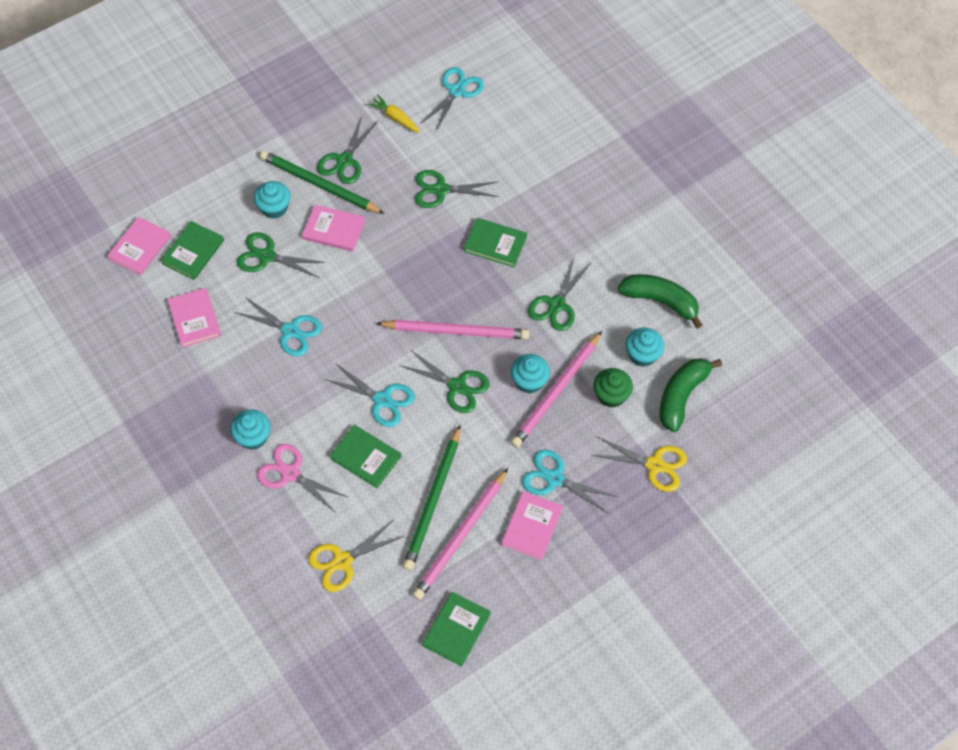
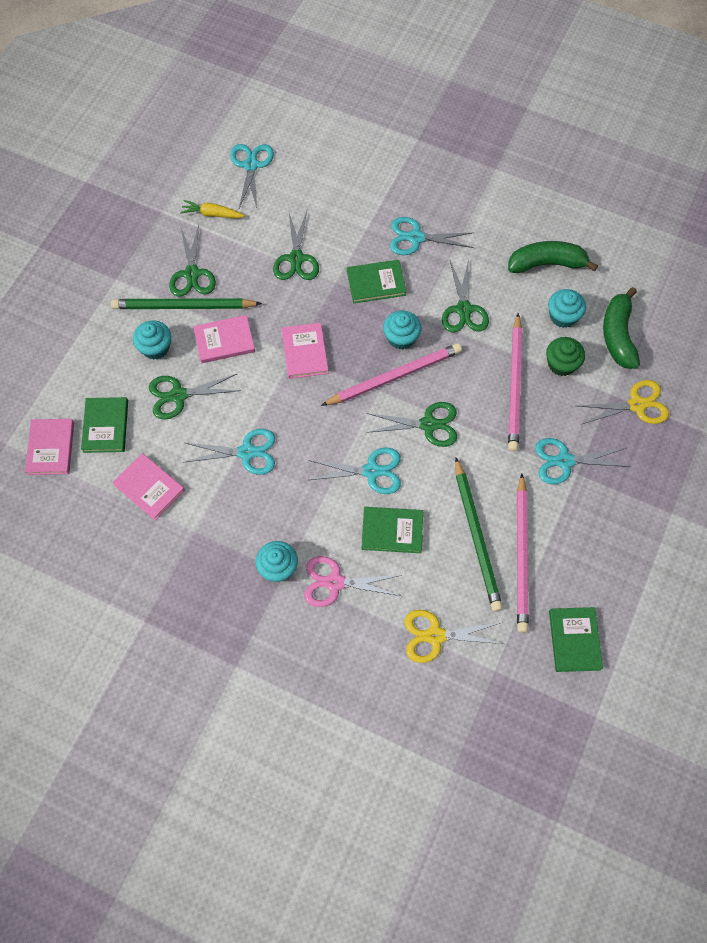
camera: 30 degrees left, 5 degrees up
yellow scissors [308,520,404,592] -> yellow scissors turned 60 degrees clockwise [405,610,504,663]
green scissors [415,170,499,208] -> green scissors turned 60 degrees counterclockwise [273,211,319,280]
pink book [501,491,563,560] -> pink book moved to [282,323,328,379]
turquoise cupcake [511,354,550,393] -> turquoise cupcake moved to [383,311,421,350]
none -> turquoise scissors [390,217,474,255]

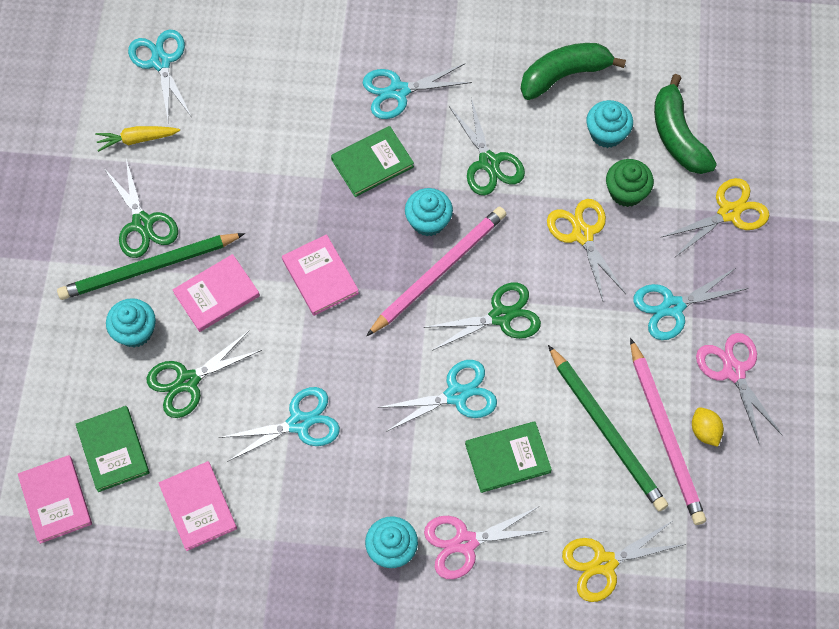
camera: 20 degrees left, 0 degrees up
pink book [112,453,185,521] -> pink book turned 45 degrees clockwise [159,461,237,551]
green scissors [273,211,319,280] -> none
pink pencil [508,313,522,451] -> yellow scissors [547,199,626,301]
green book [549,607,603,672] -> none
none -> yellow lemon [692,407,724,447]
none -> pink scissors [696,333,783,445]

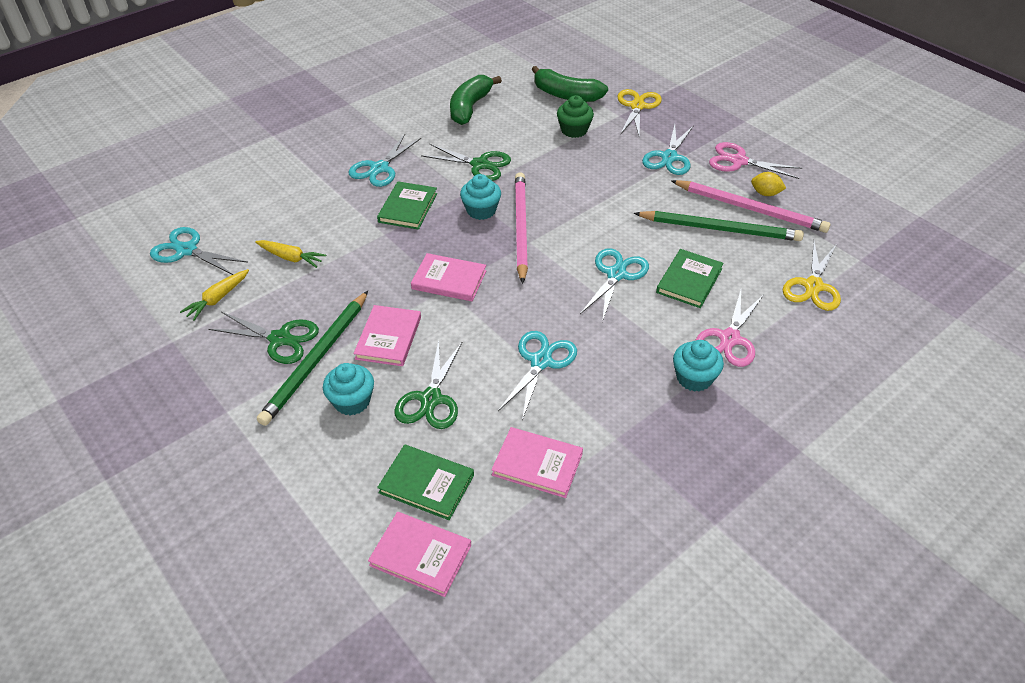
camera: 45 degrees left, 20 degrees down
green scissors [424,282,541,351] -> none
yellow scissors [547,199,626,301] -> none
turquoise cupcake [586,100,633,148] -> none
none -> yellow carrot [255,240,326,268]

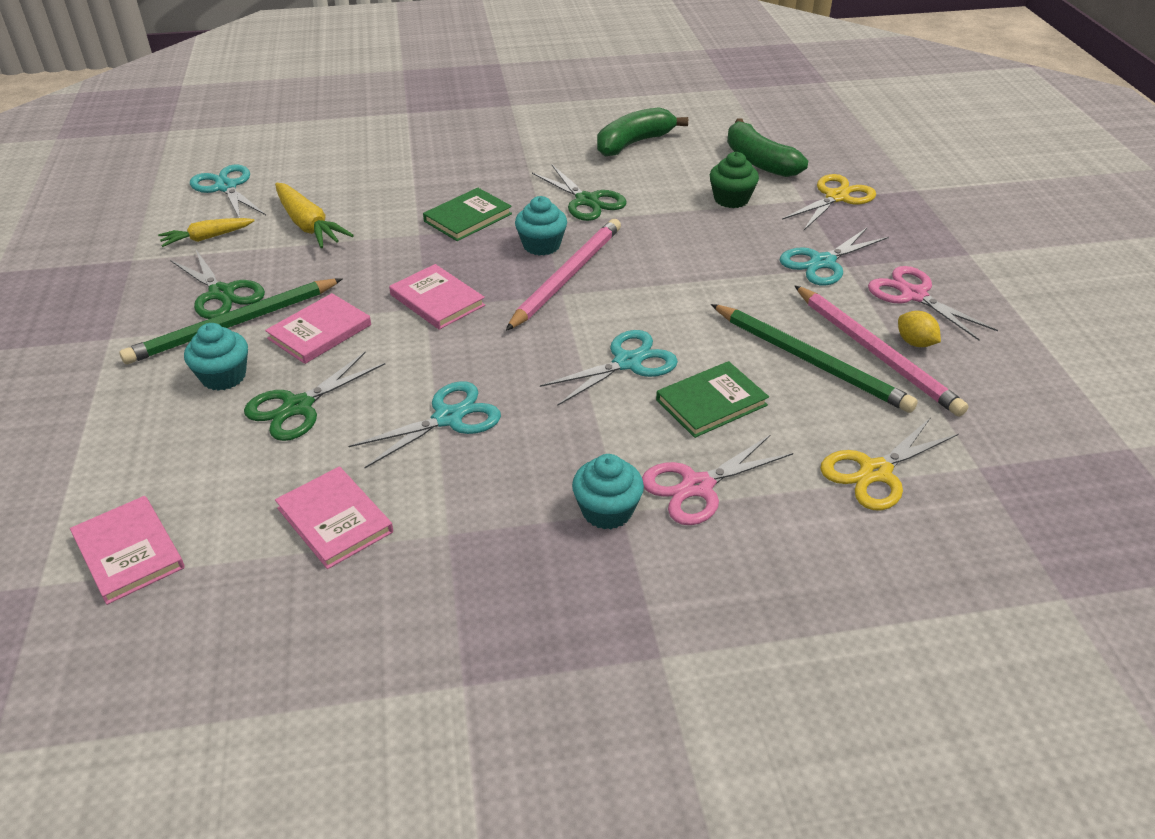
camera: 30 degrees right, 5 degrees down
yellow carrot [255,240,326,268] -> yellow carrot [275,183,354,248], size x1.52
turquoise scissors [349,134,421,187] -> none
green book [377,445,474,520] -> none

